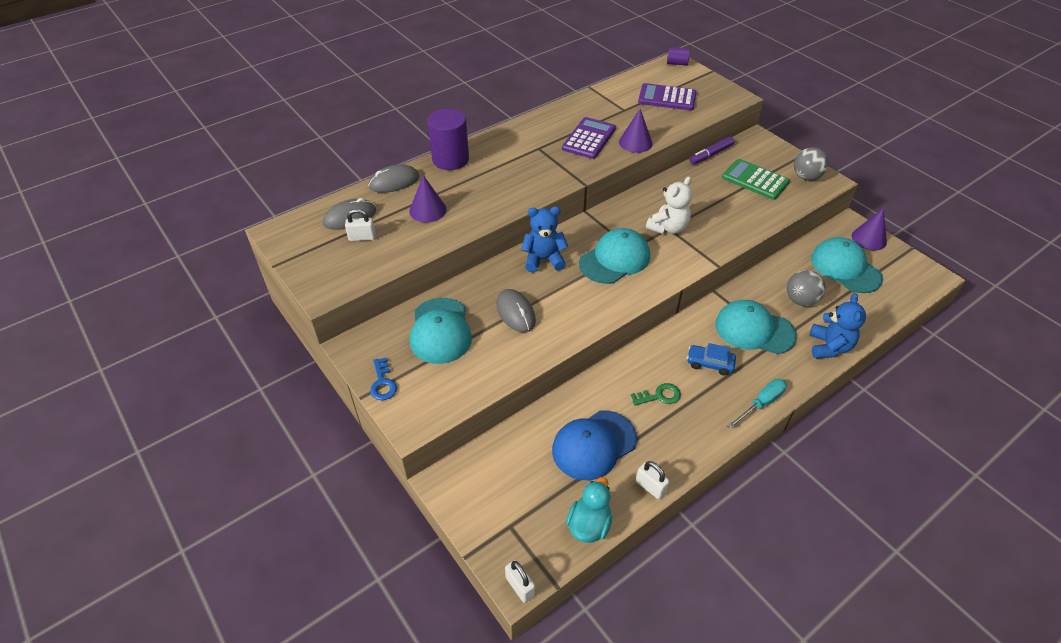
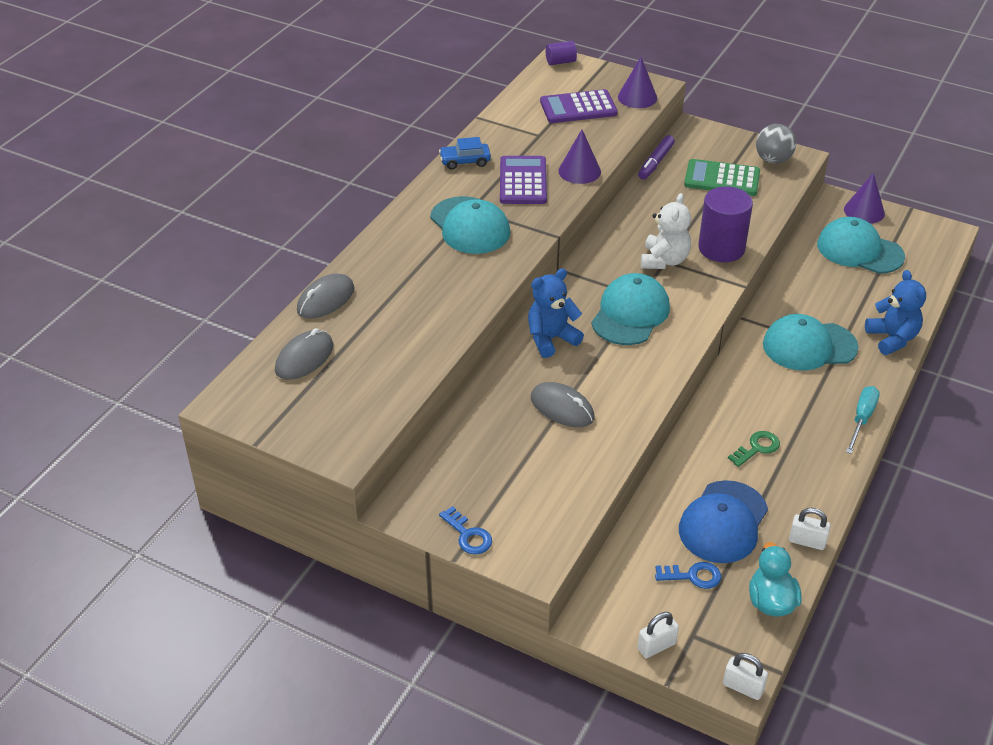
camera: 25 degrees left, 5 degrees down
white padlock [345,209,376,241] -> white padlock moved to [638,612,679,658]
purple cone [409,175,447,222] -> purple cone moved to [618,57,657,108]
turquoise cap [410,298,472,364] -> turquoise cap moved to [430,196,511,254]
purple cylinder [427,108,469,170] -> purple cylinder moved to [698,186,753,262]
blue car [687,343,736,376] -> blue car moved to [439,137,491,170]
grey ball [787,270,825,306] -> none
none -> blue key [655,562,721,589]

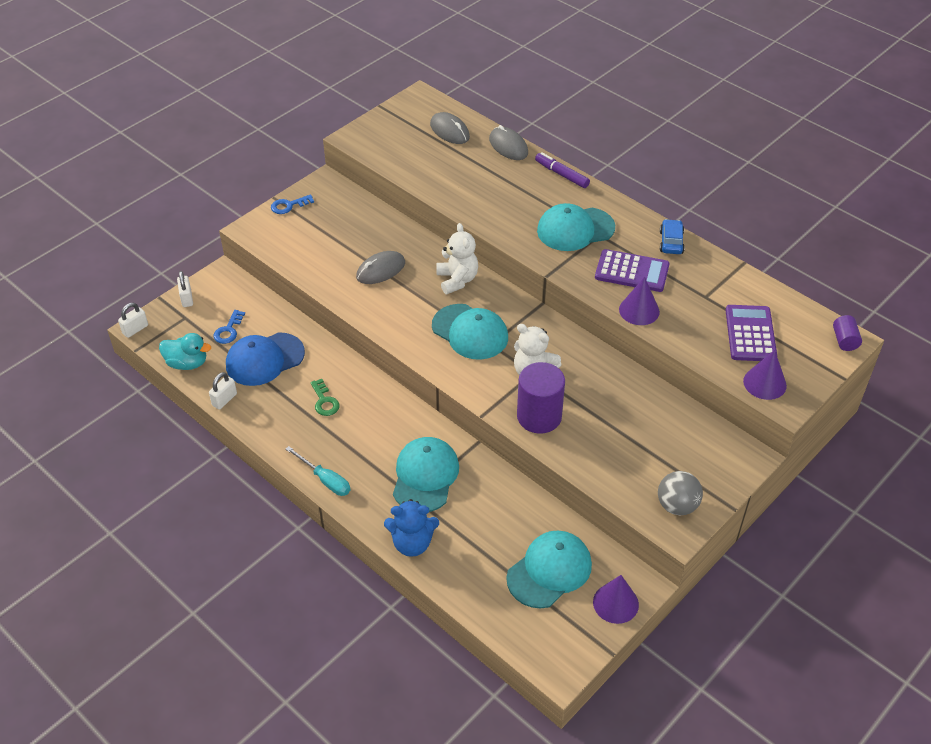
camera: 105 degrees right, 5 degrees up
blue teddy bear [528,268,584,358] -> white teddy bear [437,223,478,294]
purple marker [638,135,675,180] -> purple marker moved to [535,152,590,188]
blue cap [679,480,768,563] -> blue cap turned 75 degrees counterclockwise [226,332,305,386]
green calculator [684,159,760,196] -> none

